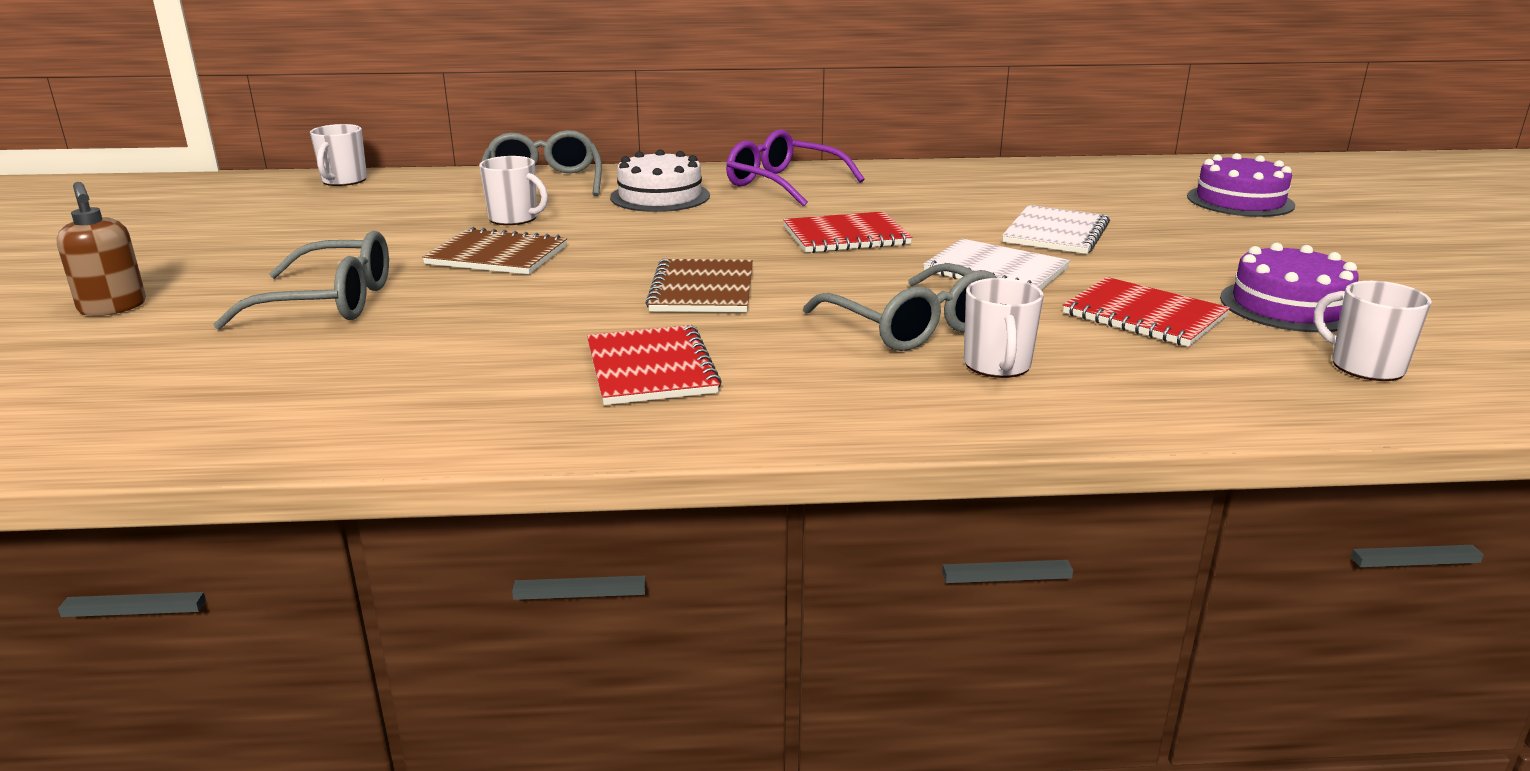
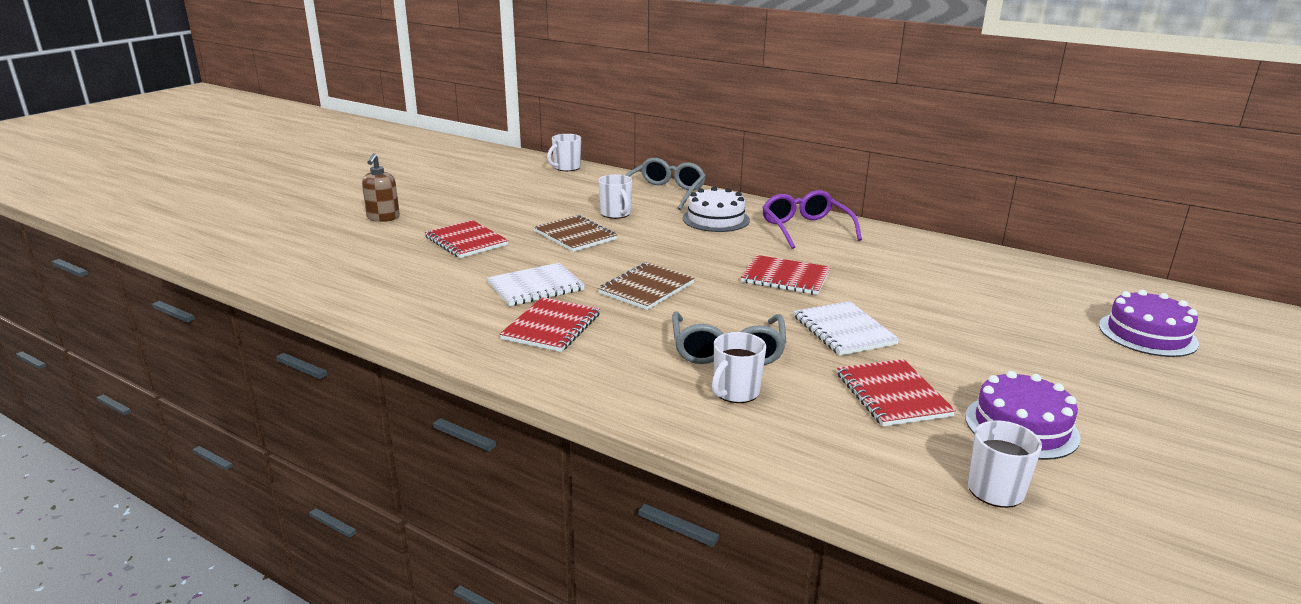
camera: 35 degrees right, 0 degrees up
grey glasses [213,231,389,330] -> red notebook [425,220,509,258]
white notebook [1002,205,1110,254] -> white notebook moved to [487,263,585,306]

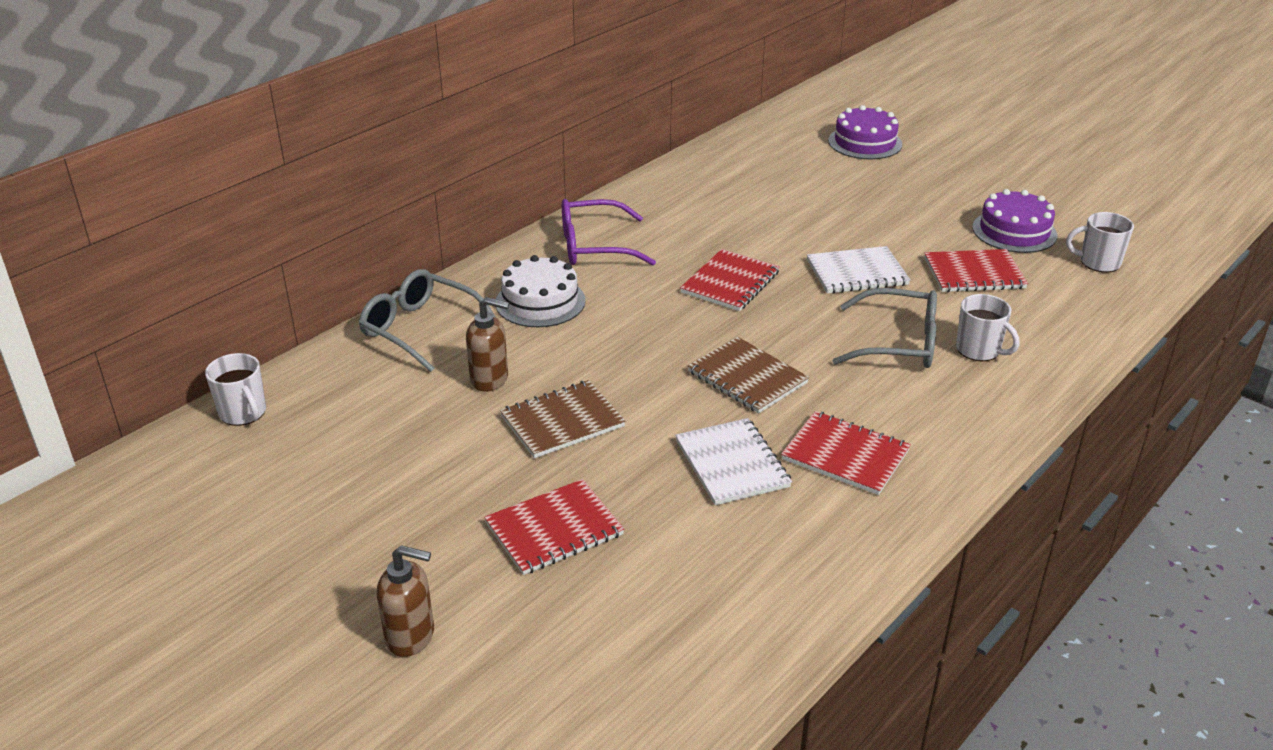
camera: 80 degrees left, 10 degrees up
white mug [598,174,632,219] -> brown soap dispenser [466,297,509,392]

